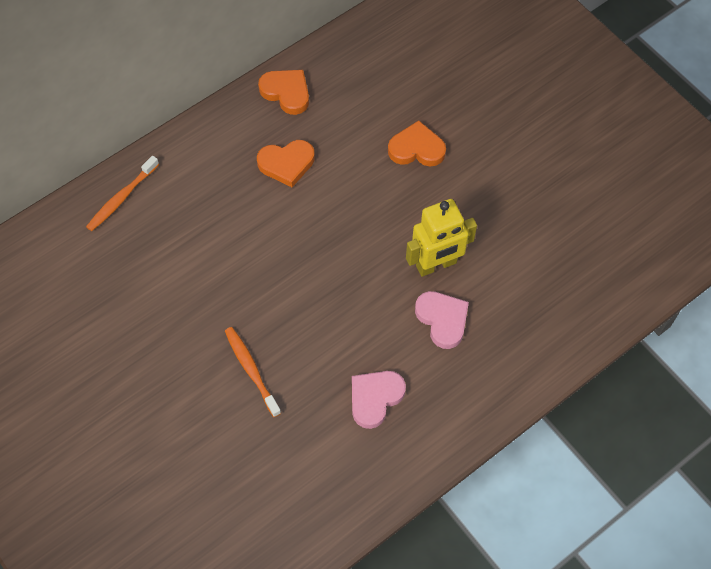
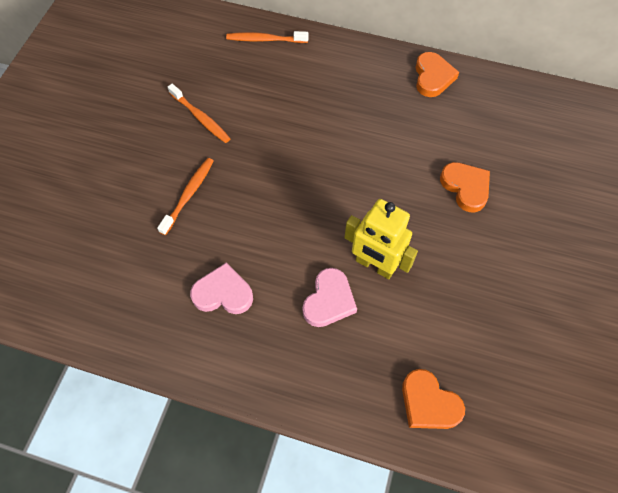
camera: 55 degrees right, 0 degrees up
orange heart [257,140,315,187] -> orange heart moved to [402,369,465,429]
none -> orange toothbrush [168,84,231,143]

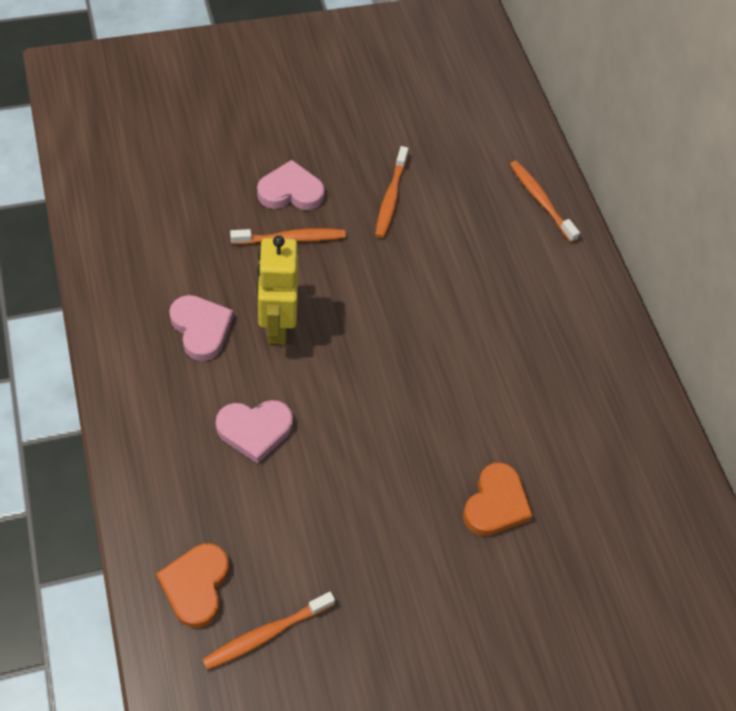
camera: 50 degrees right, 5 degrees down
yellow robot [344,199,418,279] -> yellow robot moved to [257,235,299,345]
orange heart [415,52,459,97] -> none
none -> orange toothbrush [202,592,335,670]
none -> pink heart [257,160,325,210]

